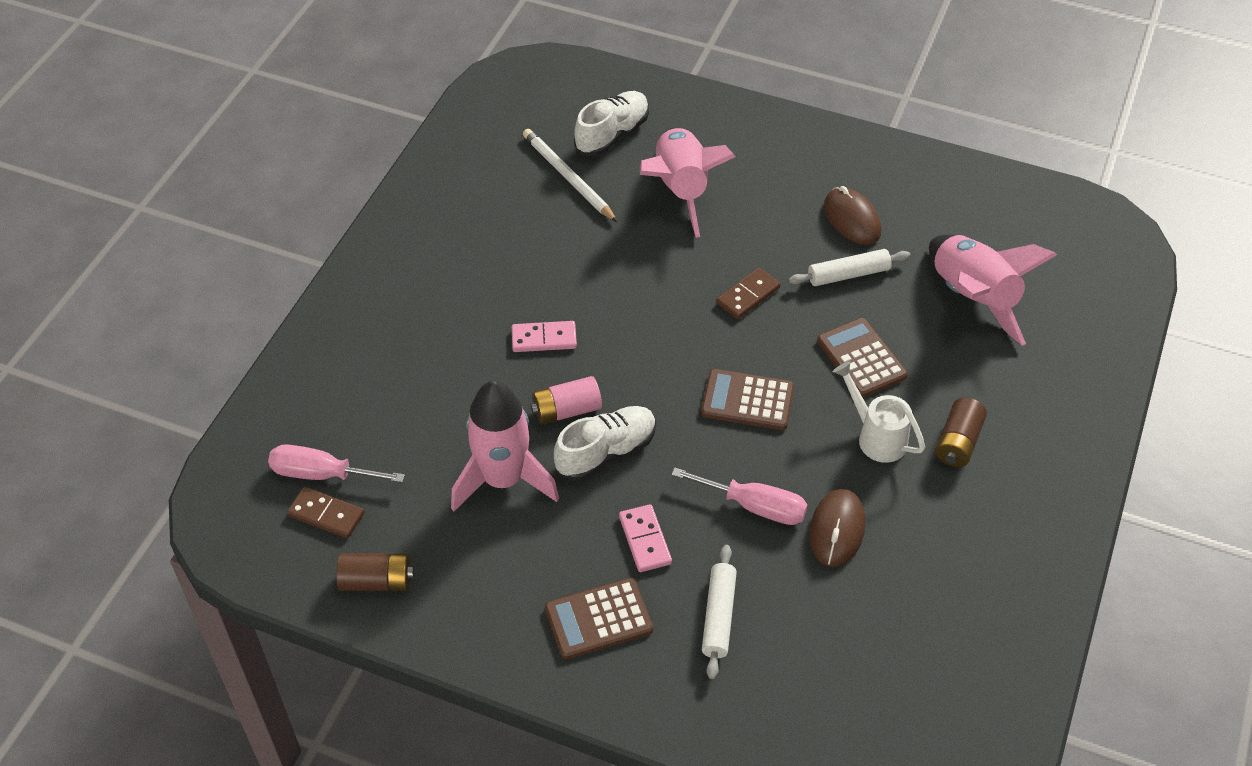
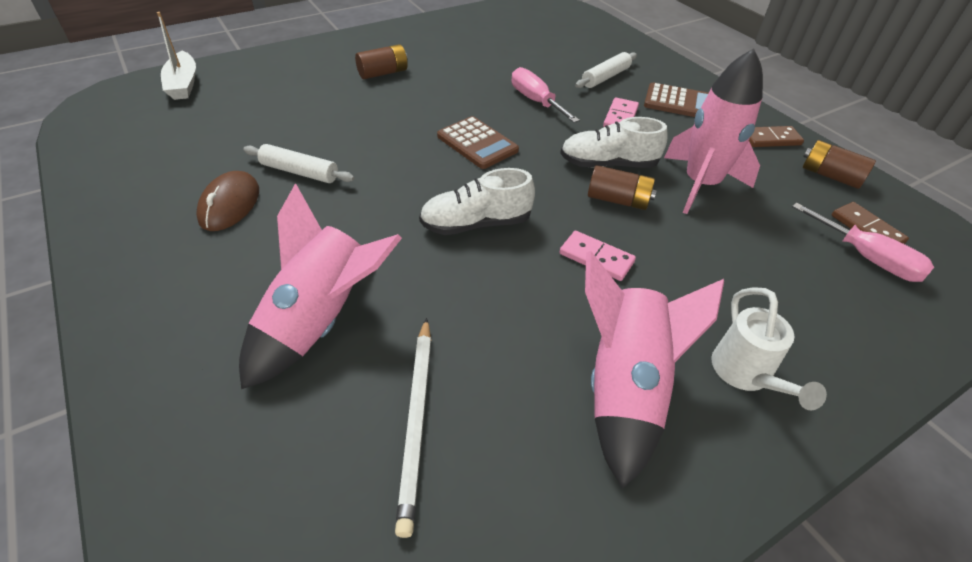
camera: 145 degrees left, 5 degrees down
pink battery [531,376,602,425] -> brown battery [588,165,657,210]
white shoe [574,91,649,156] -> white shoe moved to [419,168,535,235]
brown domino [716,268,780,319] -> brown domino moved to [749,126,804,147]
brown mouse [809,489,865,567] -> none
brown calculator [817,318,908,398] -> none
white watering can [833,361,925,463] -> white watering can moved to [712,287,827,410]
pink rocket [929,234,1057,346] -> pink rocket moved to [585,251,724,489]
none -> white boat [157,12,196,100]

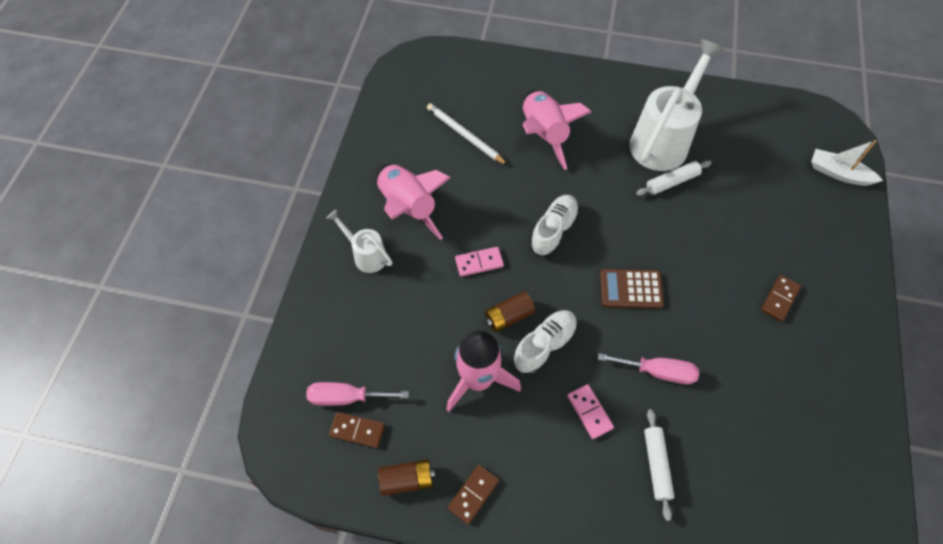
camera: 135 degrees right, 15 degrees up
brown mouse [196,171,259,231] -> white watering can [630,39,724,171]
brown battery [355,44,408,79] -> brown domino [761,275,801,322]
brown calculator [644,83,708,117] -> none

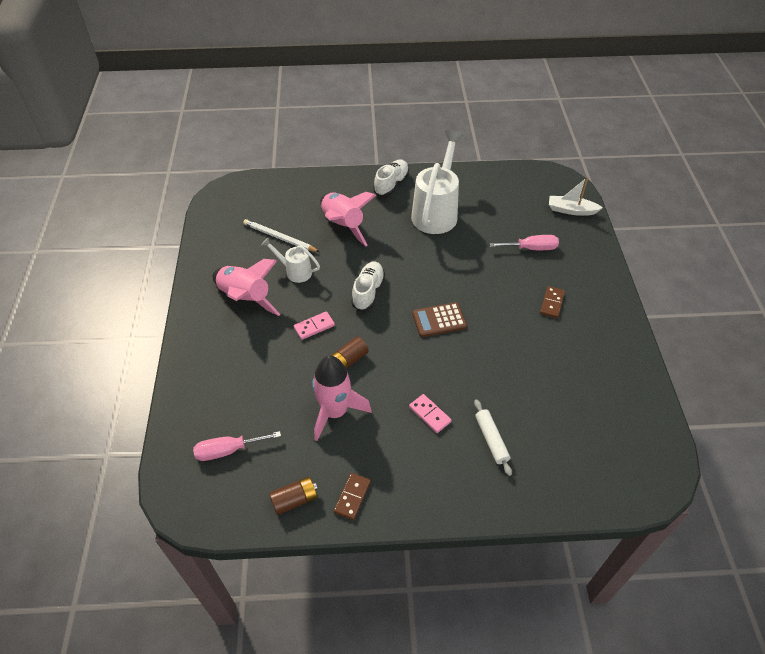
camera: 15 degrees left, 10 degrees down
white watering can [326,209,392,273] -> white watering can moved to [261,238,320,283]
brown domino [329,412,385,448] -> none
white shoe [513,310,577,375] -> white shoe moved to [373,160,409,196]
pink screwdriver [598,353,699,384] -> pink screwdriver moved to [490,235,559,250]
white rolling pin [636,160,712,196] -> none

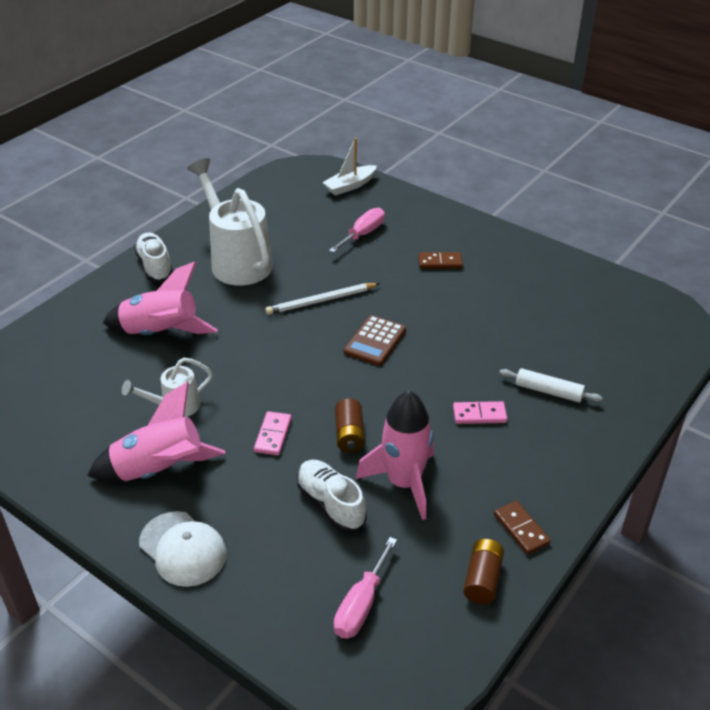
camera: 50 degrees left, 10 degrees down
white pencil [243,219,320,252] -> white pencil moved to [265,283,380,315]
white shoe [351,262,385,311] -> white shoe moved to [297,460,367,532]
brown domino [540,286,565,318] -> brown domino turned 60 degrees counterclockwise [418,252,463,269]
none -> white cap [139,511,227,587]

